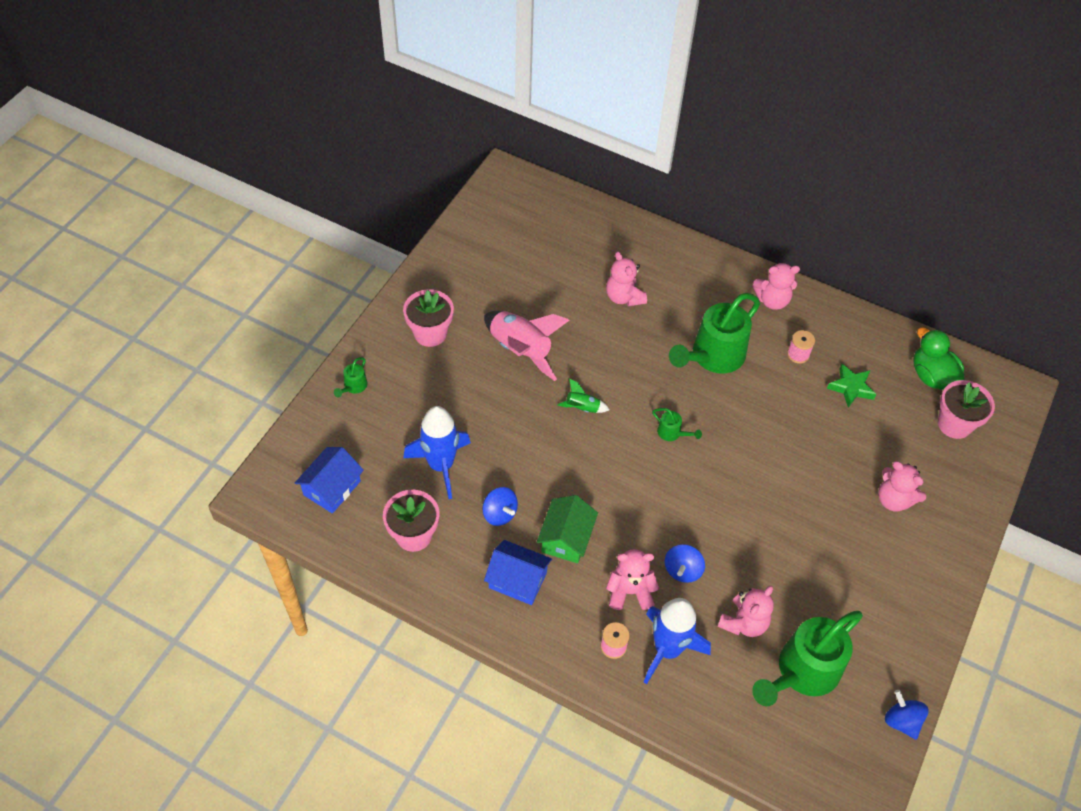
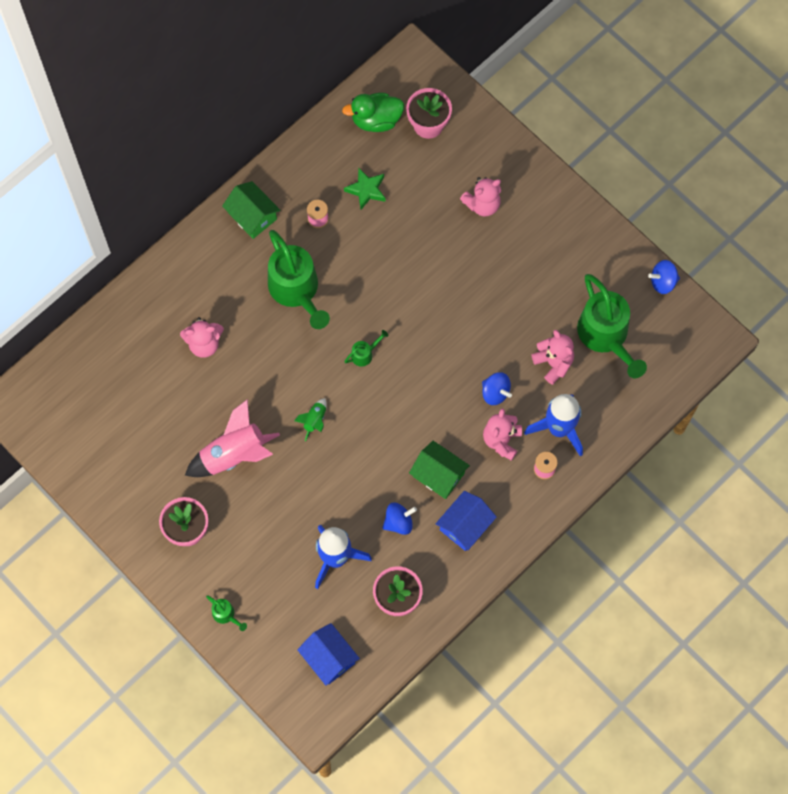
camera: 70 degrees left, 15 degrees up
pink teddy bear [752,262,800,310] -> green house [222,181,280,239]

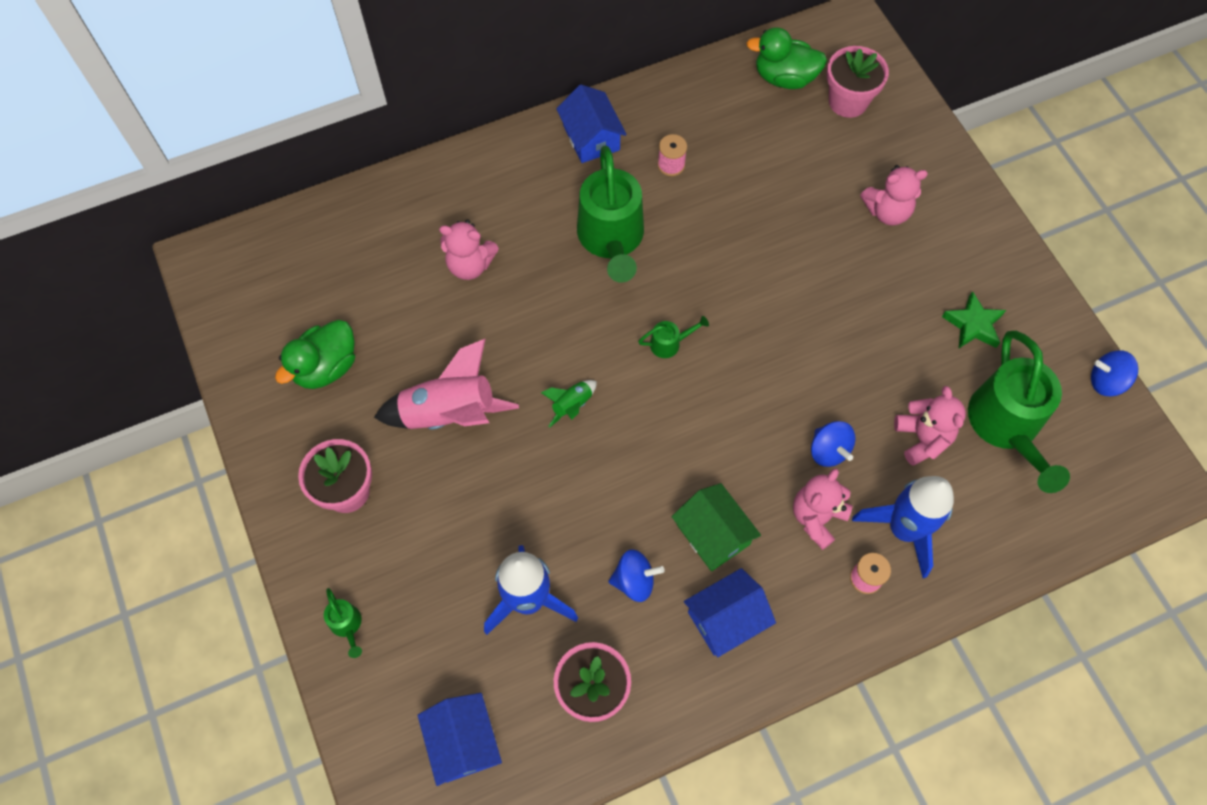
camera: 20 degrees right, 5 degrees down
green house [222,181,280,239] -> blue house [556,85,627,163]
green star [344,168,386,209] -> green star moved to [942,291,1006,348]
none -> green duck [275,320,355,389]

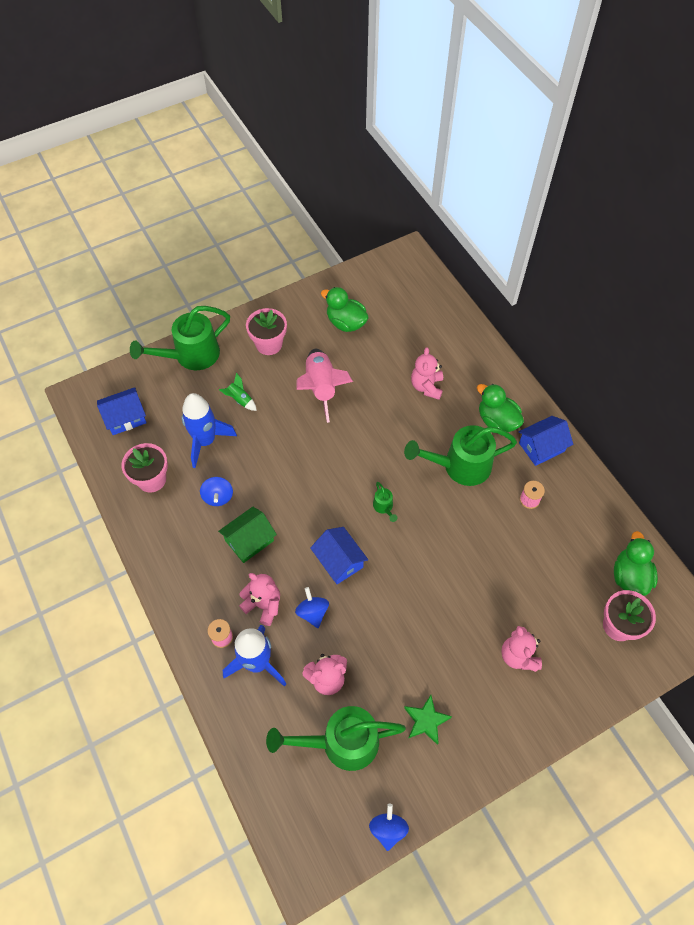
camera: 85 degrees right, 5 degrees down
green watering can [324,588,362,658] -> green watering can [130,306,230,370], size x2.39
green rocket [541,380,597,428] -> green rocket moved to [219,373,257,411]
blue house [684,568,776,657] -> blue house moved to [310,527,368,585]
blue spinning top [811,421,856,467] -> blue spinning top turned 105 degrees clockwise [295,587,329,628]
none -> green duck [477,384,524,432]

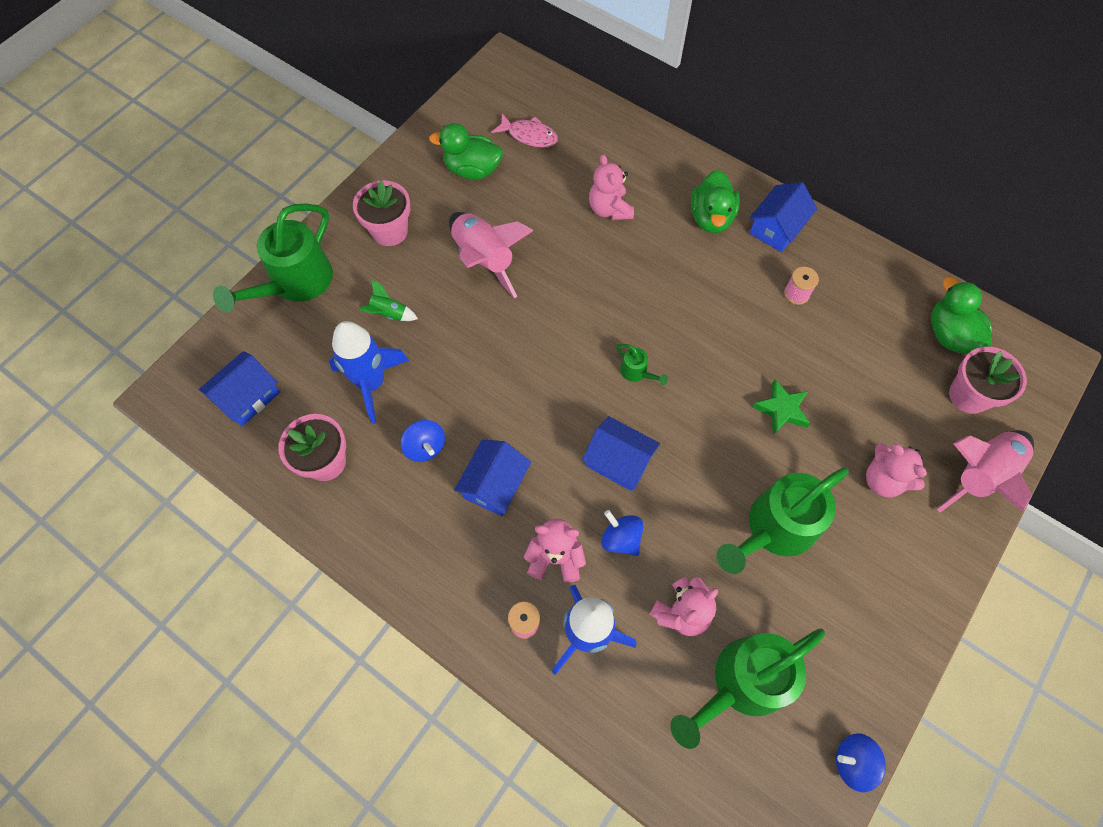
camera: 25 degrees left, 5 degrees up
green house [218,507,277,563] -> blue house [454,440,531,516]
blue spinning top [369,804,409,851] -> blue spinning top turned 60 degrees counterclockwise [836,733,886,792]
green watering can [404,425,517,486] -> green watering can moved to [717,467,849,574]
green star [404,695,452,745] -> green star moved to [752,379,811,435]
green duck [477,384,524,432] -> green duck turned 105 degrees counterclockwise [691,170,740,233]
none -> pink fish [492,114,558,148]
none -> pink rocket [937,430,1034,513]

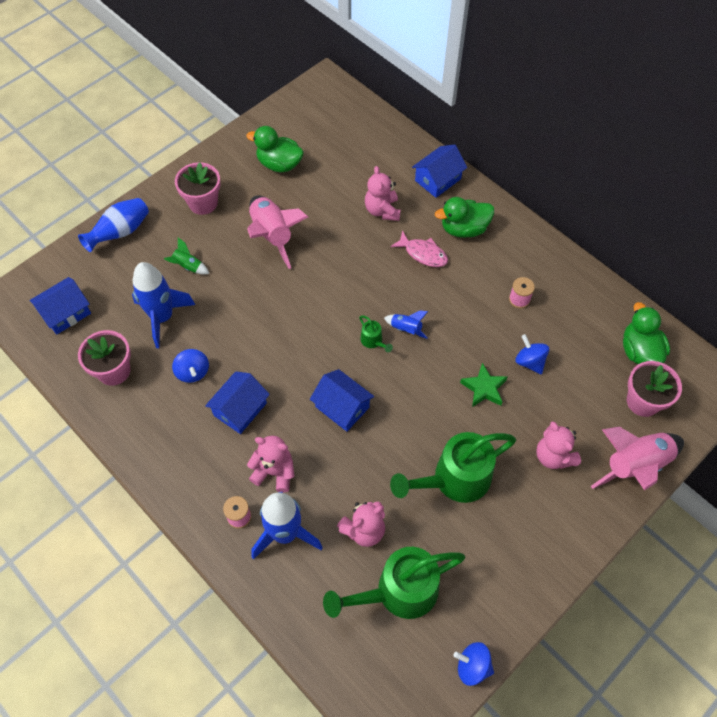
camera: 10 degrees right, 5 degrees down
green watering can [213,203,333,312] -> blue vase [78,198,149,252]
pink fish [492,114,558,148] -> pink fish moved to [390,230,448,267]
blue spinning top [601,510,644,556] -> blue spinning top moved to [515,334,549,375]
green duck [691,170,740,233] -> green duck turned 60 degrees clockwise [435,197,494,238]
blue house [749,182,817,252] -> blue house moved to [412,145,467,198]
none -> blue rocket [384,310,428,339]

